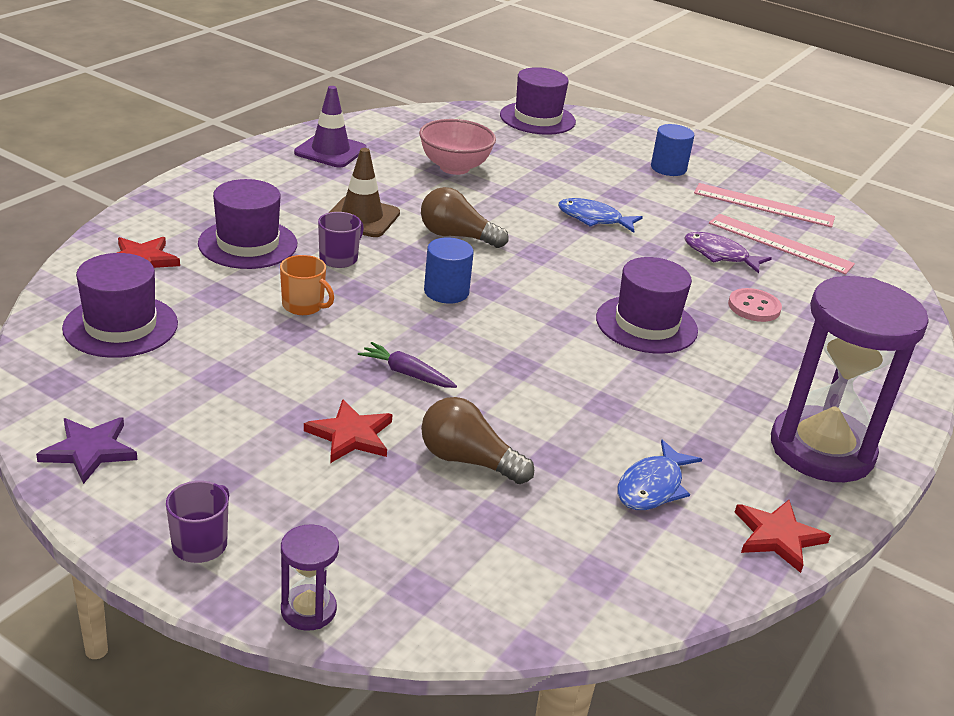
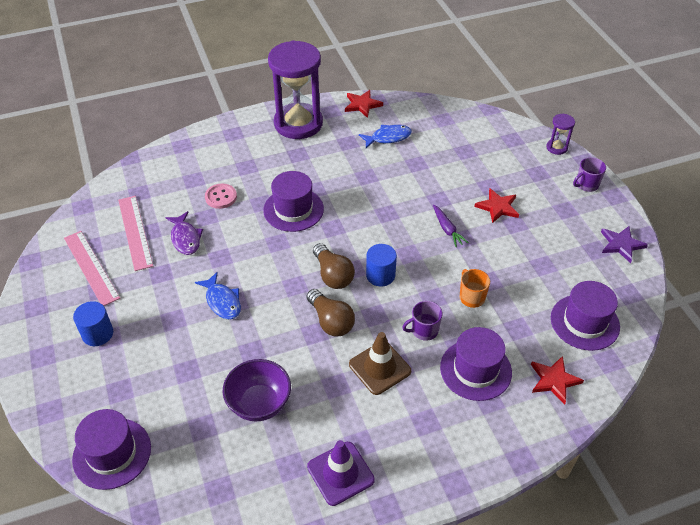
camera: 140 degrees left, 15 degrees up
pink bowl [419,119,496,175] -> purple bowl [223,359,291,421]
brown light bulb [421,397,534,484] -> brown light bulb moved to [313,243,355,289]

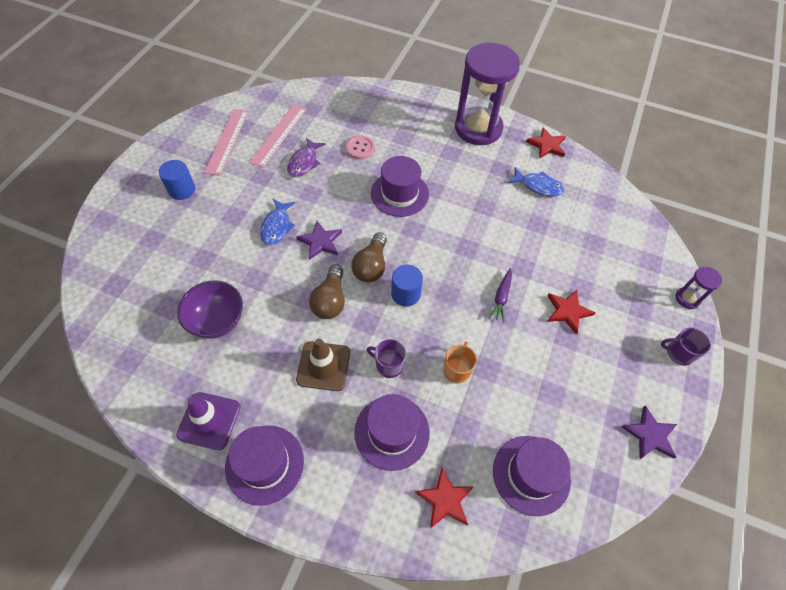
camera: 40 degrees right, 10 degrees up
purple hat [72,409,151,490] -> purple hat moved to [225,426,304,506]
none -> purple star [296,221,342,260]

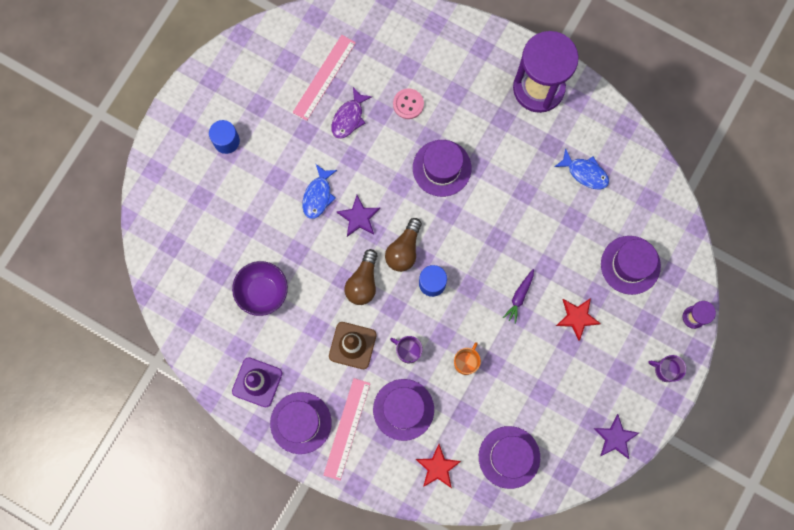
camera: 10 degrees right, 20 degrees up
pink ruler [204,109,249,176] -> pink ruler moved to [323,378,370,481]
red star [526,127,566,159] -> none
none -> purple hat [601,236,661,295]

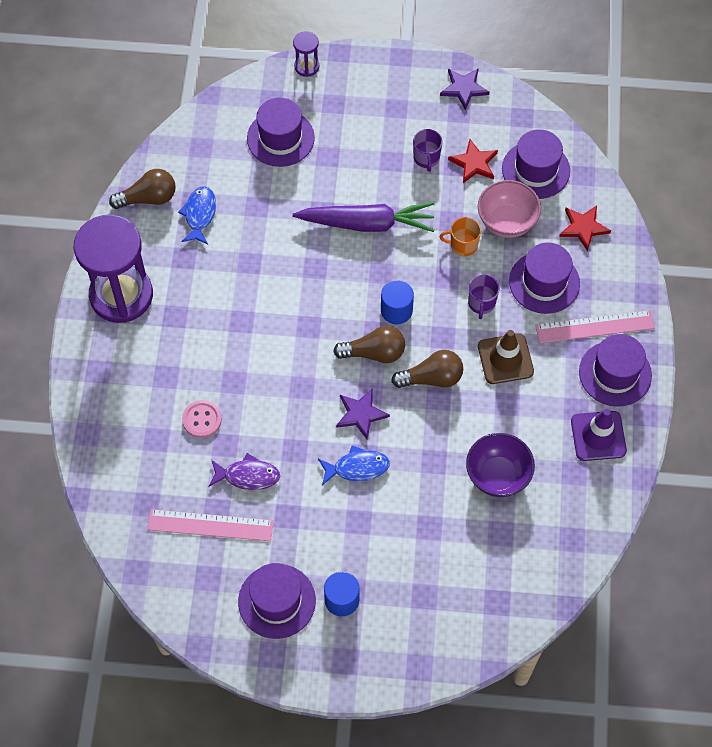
camera: 115 degrees left, 15 degrees down
purple hat [413,140,471,197] -> purple hat moved to [238,563,316,639]
purple carrot [503,269,534,324] -> purple carrot [293,202,434,232], size x2.11
red star [556,298,601,341] -> red star moved to [448,139,498,183]
purple mug [648,355,686,382] -> purple mug moved to [413,129,442,172]
none -> brown light bulb [109,169,175,209]
none -> pink bowl [478,180,541,238]

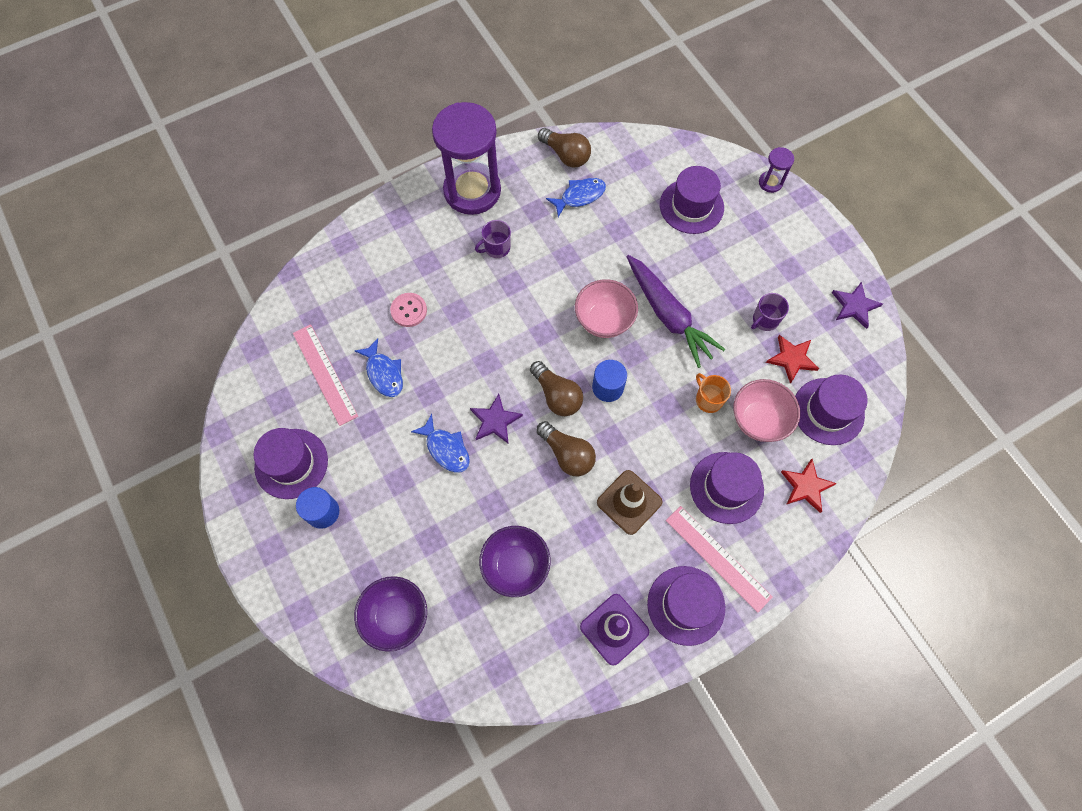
camera: 55 degrees right, 5 degrees up
purple fish [209,453,280,490] -> blue fish [355,338,403,397]
purple mug [468,275,499,319] -> purple mug moved to [475,220,511,258]
none -> purple bowl [354,576,427,652]
none -> pink bowl [575,279,638,338]

